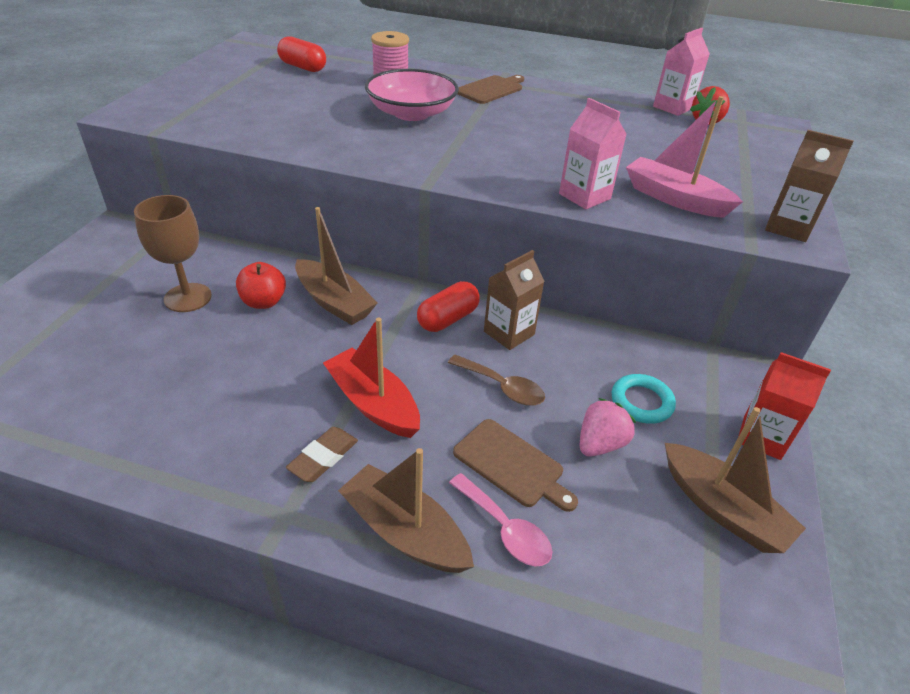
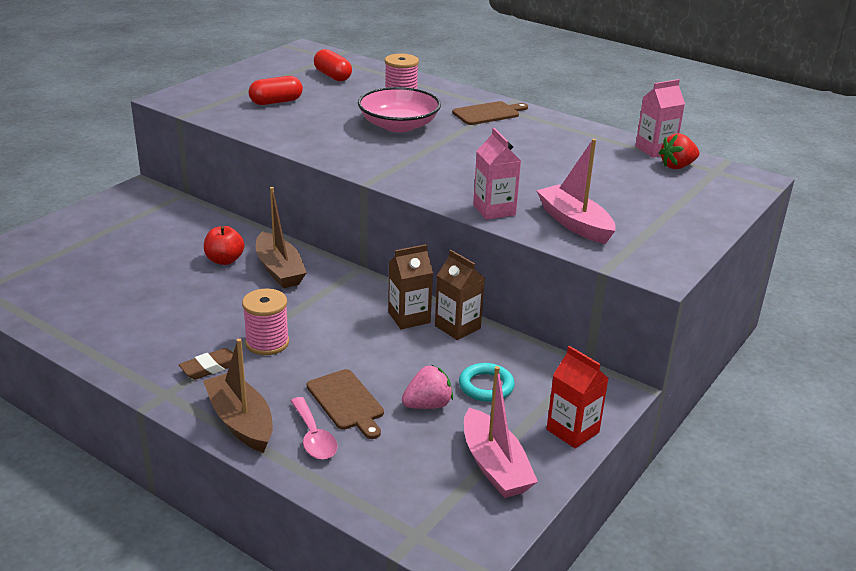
camera: 20 degrees right, 10 degrees down
brown goblet [134,195,212,312] -> none
red boat [323,318,420,438] -> pink spool [242,288,289,355]
red capsule [417,281,480,332] -> red capsule moved to [249,76,303,105]
brown spoon [448,355,545,406] -> none
brown boat [665,407,806,553] -> pink boat [464,366,538,498]
brown carton [765,130,854,242] -> brown carton moved to [435,250,485,340]

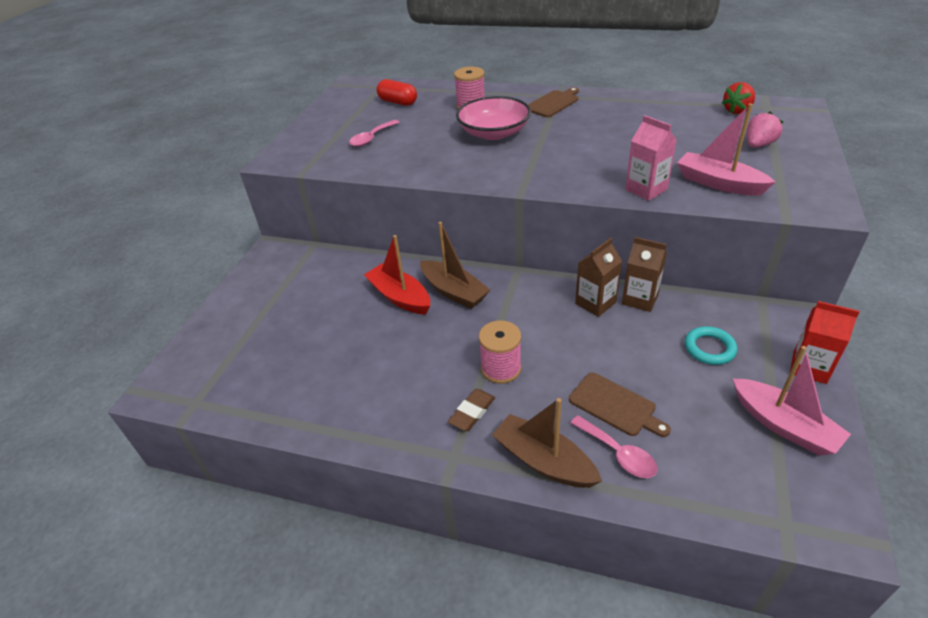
camera: 15 degrees left, 10 degrees up
red apple [204,226,244,265] -> red boat [364,235,430,315]
red capsule [249,76,303,105] -> pink spoon [349,120,400,147]
pink strawberry [402,365,453,409] -> pink strawberry moved to [747,111,783,148]
pink carton [635,79,685,158] -> none

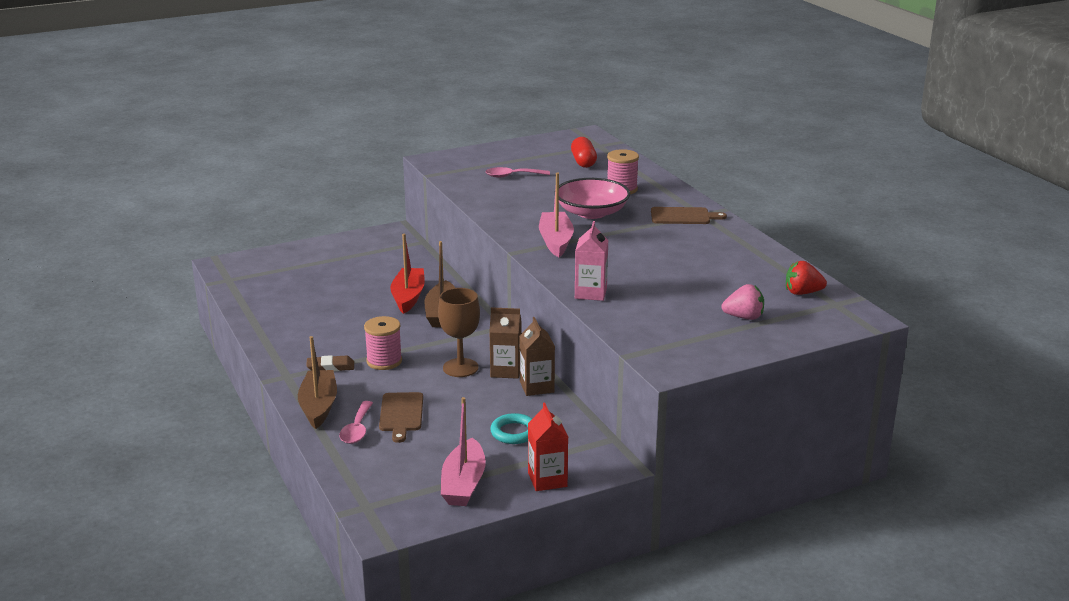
camera: 45 degrees right, 15 degrees down
pink boat [677,103,776,195] -> pink boat moved to [539,173,574,257]
none -> brown goblet [438,288,480,377]

